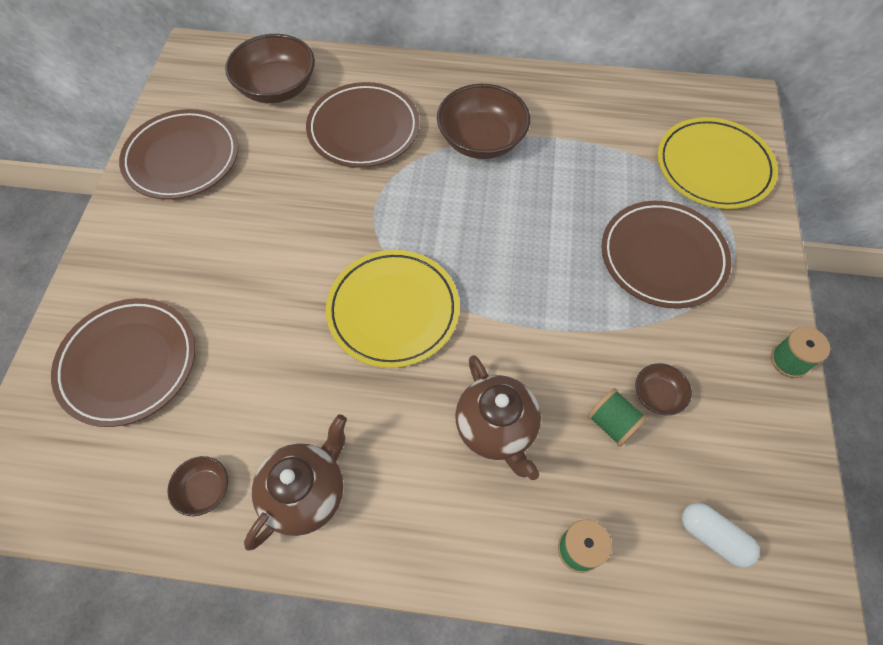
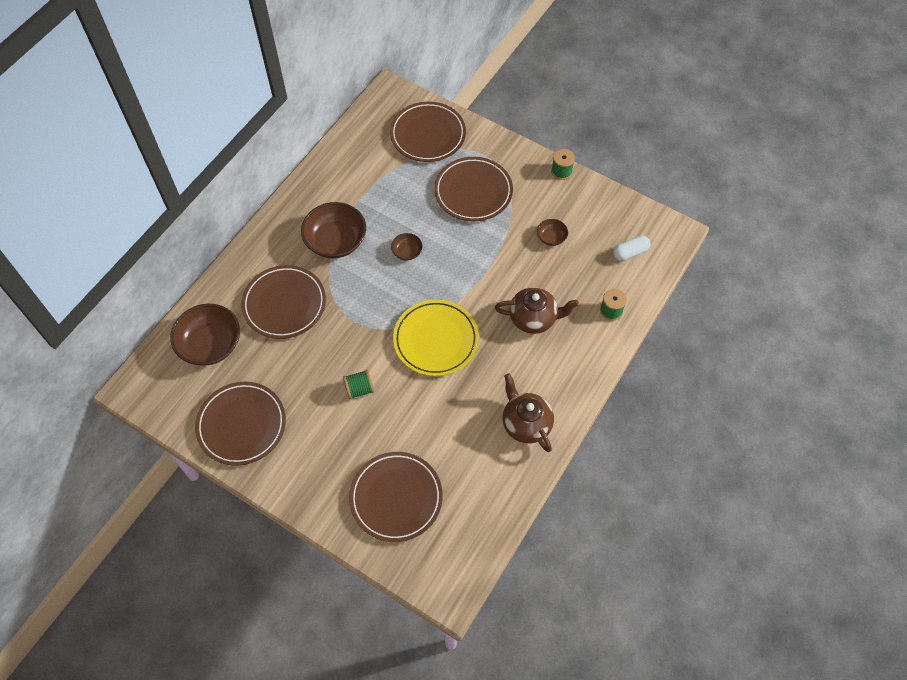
camera: 65 degrees left, 0 degrees up
brown bowl [167,456,228,516] -> brown bowl moved to [391,233,423,261]
green spool [588,388,648,447] -> green spool moved to [343,370,374,399]
yellow plate [657,117,778,209] -> brown plate [390,101,466,162]

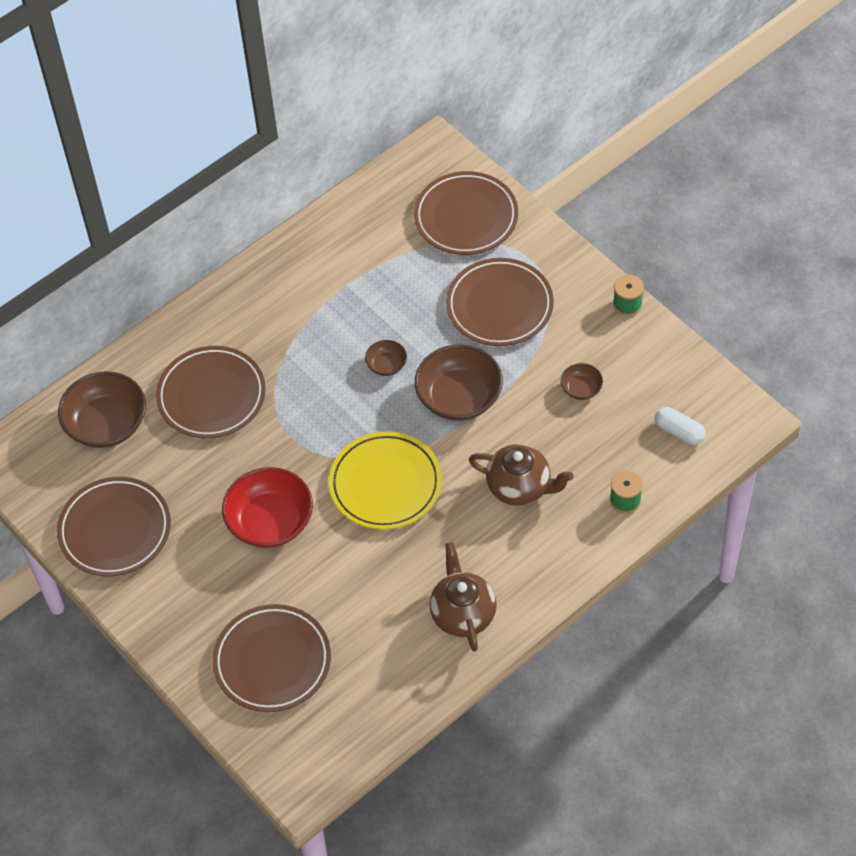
camera: 20 degrees right, 5 degrees down
brown bowl [301,202,366,258] -> brown bowl moved to [415,345,503,421]
green spool [343,370,374,399] -> red bowl [222,467,313,548]
white capsule [613,235,650,261] -> white capsule turned 45 degrees clockwise [655,407,706,445]

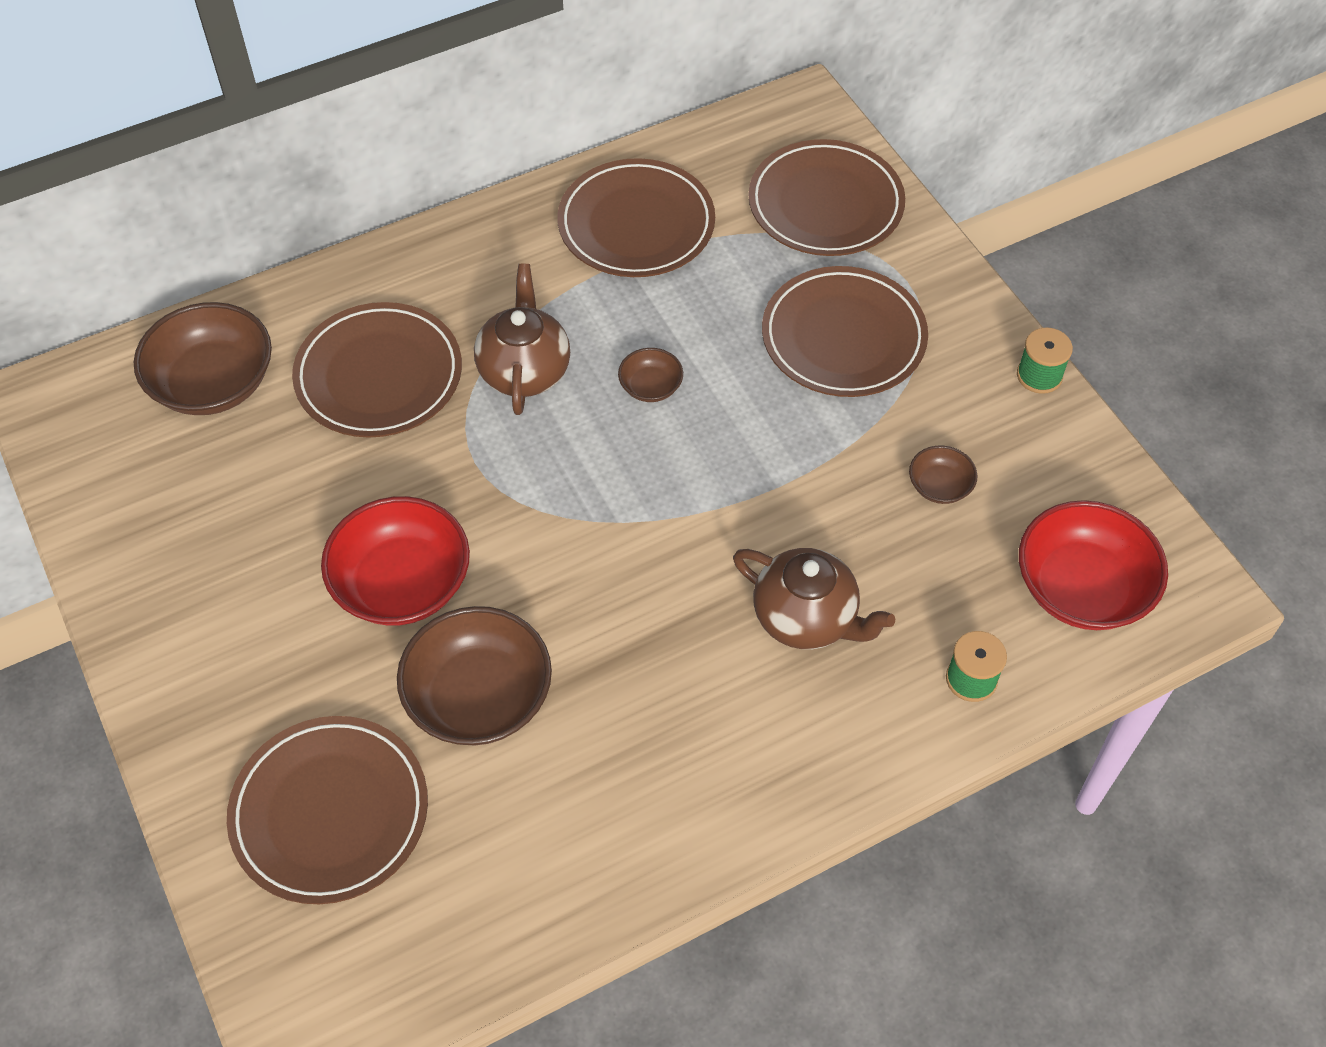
camera: 10 degrees right, 0 degrees up
brown plate [57,477,171,577] -> brown plate moved to [557,158,715,277]
yellow plate [329,432,442,530] -> none
brown bowl [415,345,503,421] -> brown bowl moved to [397,606,552,745]
brown teapot [429,542,497,651] -> brown teapot moved to [474,264,570,415]
white capsule [655,407,706,445] -> red bowl [1019,500,1168,630]

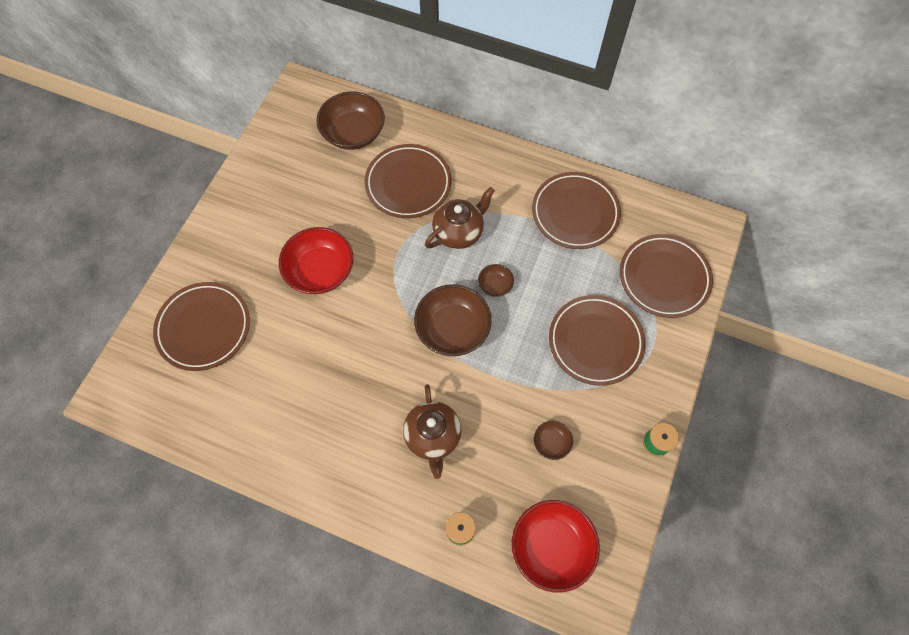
camera: 50 degrees right, 10 degrees up
brown bowl [397,606,552,745] -> brown bowl moved to [414,284,492,356]

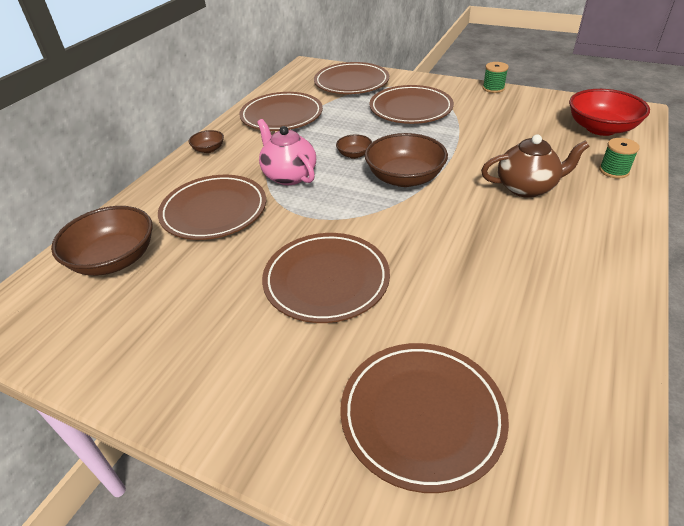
camera: 85 degrees left, 25 degrees down
red bowl [279,227,354,294] -> brown plate [262,233,390,323]
brown teapot [425,187,495,249] -> pink teapot [257,119,316,185]
brown bowl [534,421,573,460] -> brown bowl moved to [188,130,224,153]

